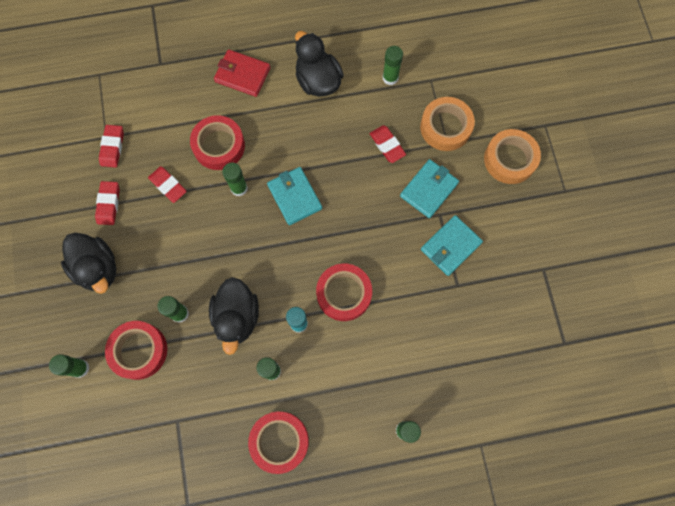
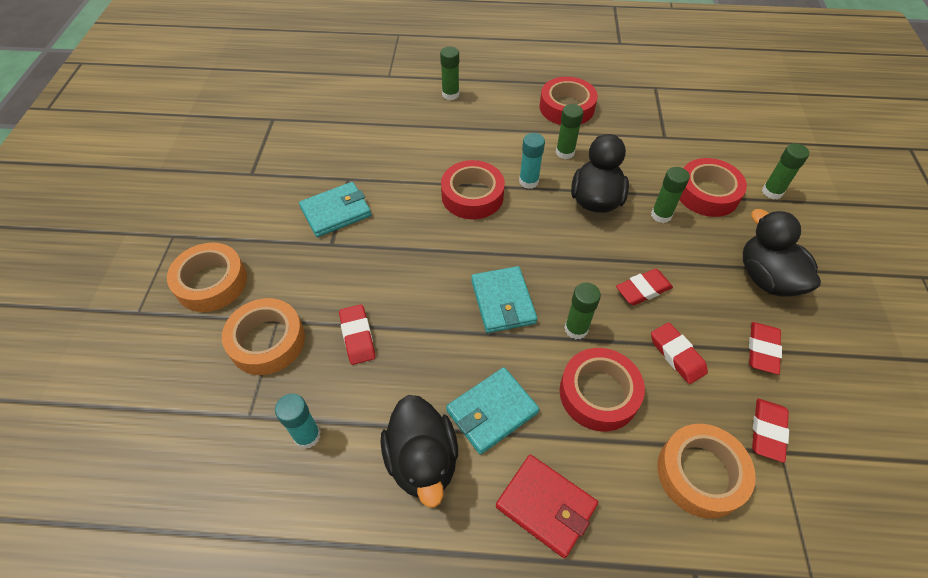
camera: 165 degrees left, 20 degrees down
green glue stick [383,46,403,85] -> turquoise glue stick [275,394,321,449]
turquoise wallet [400,159,459,218] -> turquoise wallet moved to [446,367,539,455]
none -> red eraser [616,269,673,305]
none -> orange tape [657,424,756,518]

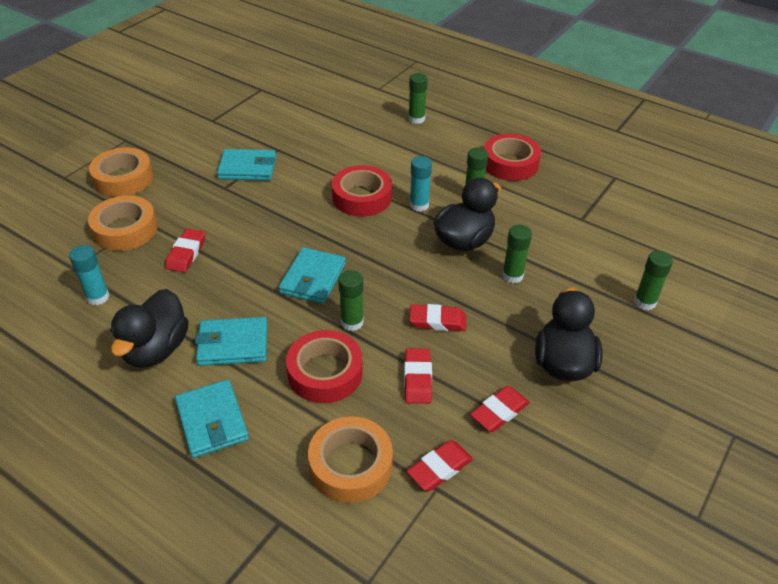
camera: 30 degrees right, 10 degrees down
red wallet [496,455,598,558] -> turquoise wallet [175,380,249,458]
red tape [679,158,747,217] -> none

